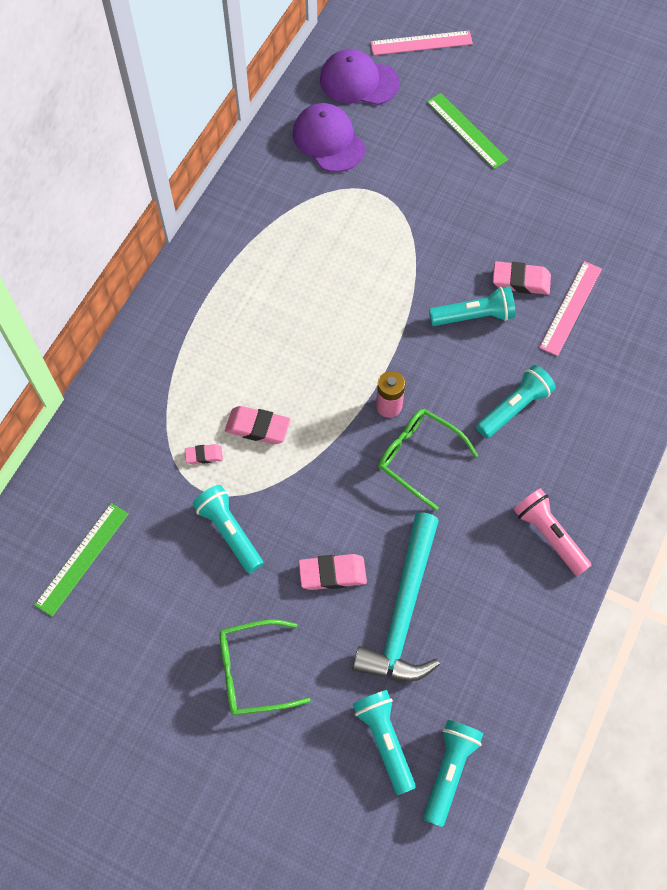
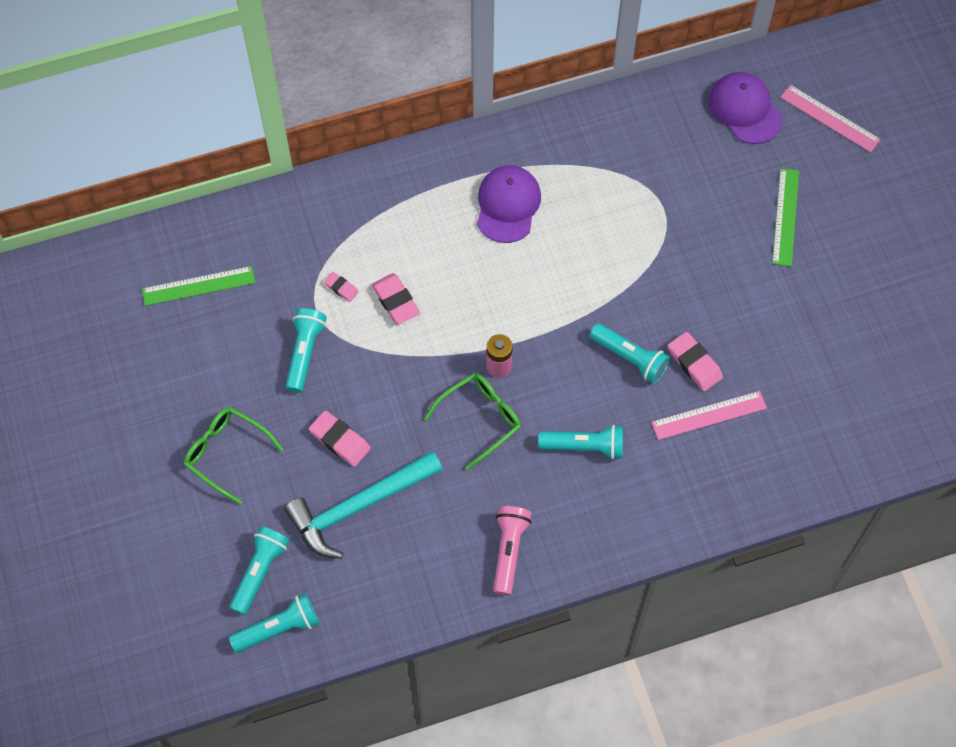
camera: 45 degrees right, 0 degrees up
purple cap [293,103,365,172] -> purple cap moved to [477,165,541,243]
green glasses [378,409,478,511] -> green glasses turned 60 degrees clockwise [424,373,521,470]

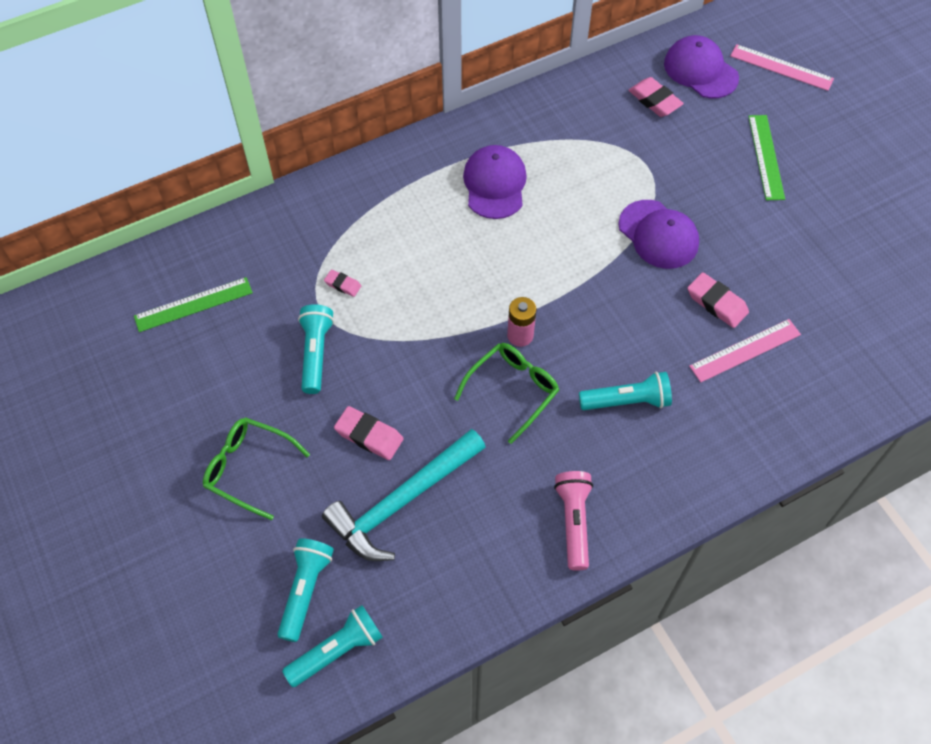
camera: 10 degrees left, 5 degrees down
pink eraser [371,273,420,325] -> pink eraser moved to [628,77,684,117]
turquoise flashlight [589,323,671,384] -> none
none -> purple cap [618,200,699,269]

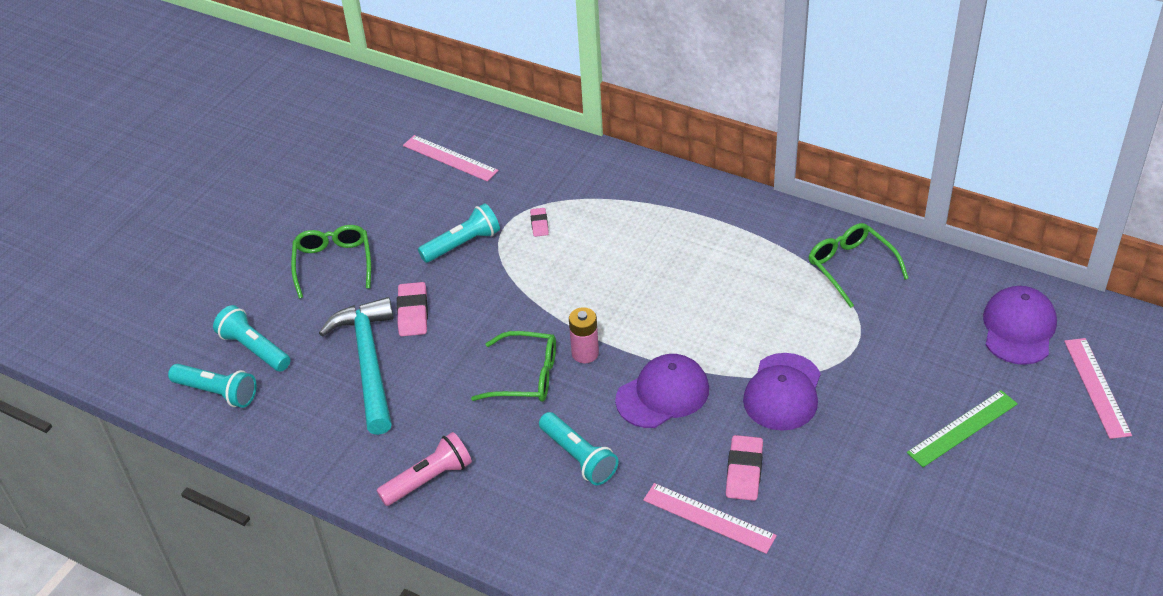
camera: 60 degrees right, 15 degrees down
green ruler [134,277,253,332] -> pink ruler [403,135,499,182]
turquoise flashlight [278,538,334,642] -> turquoise flashlight turned 120 degrees counterclockwise [213,305,291,372]
turquoise hammer [322,429,486,561] -> turquoise hammer turned 60 degrees clockwise [319,297,394,435]
purple cap [463,145,527,219] -> purple cap moved to [615,354,709,428]
pink eraser [628,77,684,117] -> none
none -> green glasses [809,223,909,308]

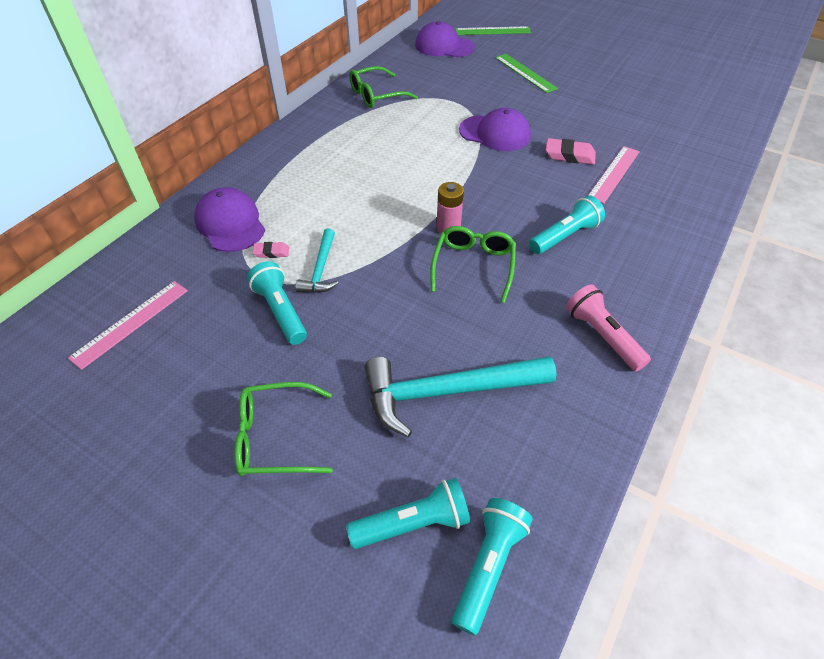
camera: 90 degrees left, 5 degrees up
turquoise flashlight [213,305,291,372] -> turquoise flashlight turned 150 degrees counterclockwise [346,478,470,549]
pink eraser [397,282,428,336] -> none
purple cap [615,354,709,428] -> purple cap moved to [194,187,265,252]
pink ruler [1064,338,1132,439] -> green ruler [455,26,531,35]
none -> turquoise hammer [296,229,338,293]

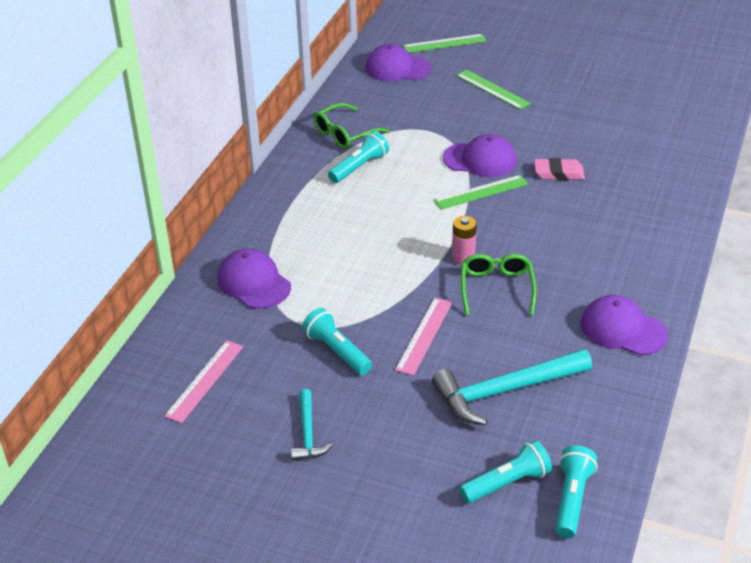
camera: 10 degrees left, 10 degrees down
green glasses [234,382,333,476] -> none
pink eraser [253,242,289,258] -> none
turquoise hammer [296,229,338,293] -> turquoise hammer moved to [291,389,332,461]
turquoise flashlight [529,196,605,254] -> turquoise flashlight moved to [328,131,389,183]
pink flashlight [566,284,651,371] -> purple cap [581,295,668,355]
pink ruler [588,146,640,204] -> pink ruler moved to [395,298,452,376]
none -> green ruler [433,175,528,210]

